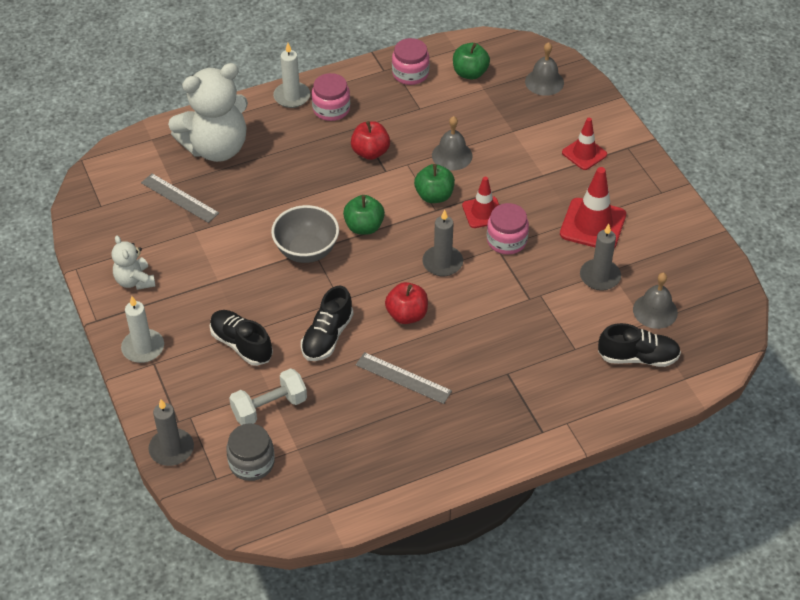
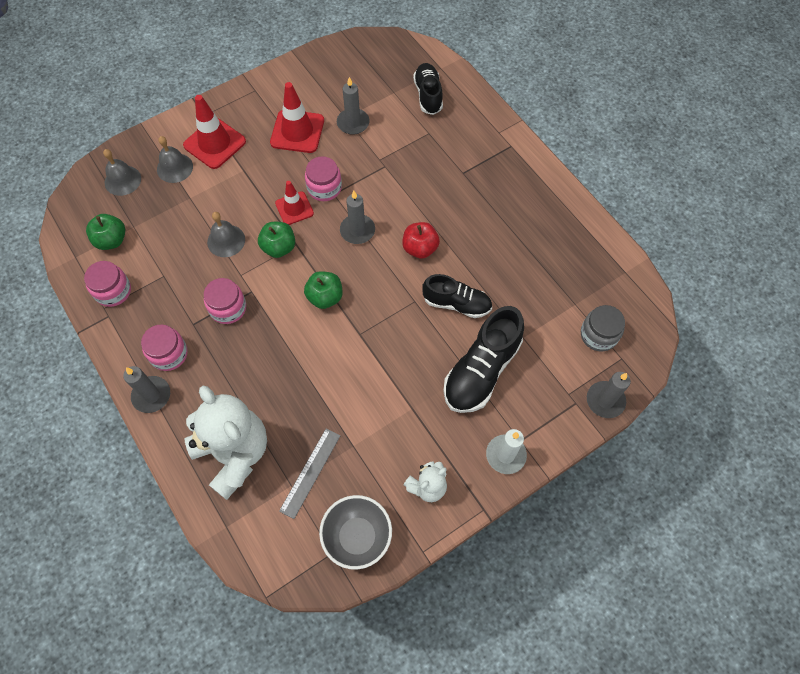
camera: 100 degrees left, 15 degrees up
black shoe [210,310,273,366] -> black shoe [443,306,524,413], size x1.54
white dumbbell [229,368,307,425] -> none
grey bowl [271,205,339,263] -> grey bowl moved to [319,495,392,570]
white candle [273,43,310,108] -> grey candle [123,366,170,413]
red apple [351,121,390,160] -> pink jar [204,278,246,324]
grey ruler [356,352,452,404] -> none
red traffic cone [562,118,607,170] -> red traffic cone [183,95,246,169], size x1.58
grey bell [633,273,678,329] -> grey bell moved to [157,136,193,183]

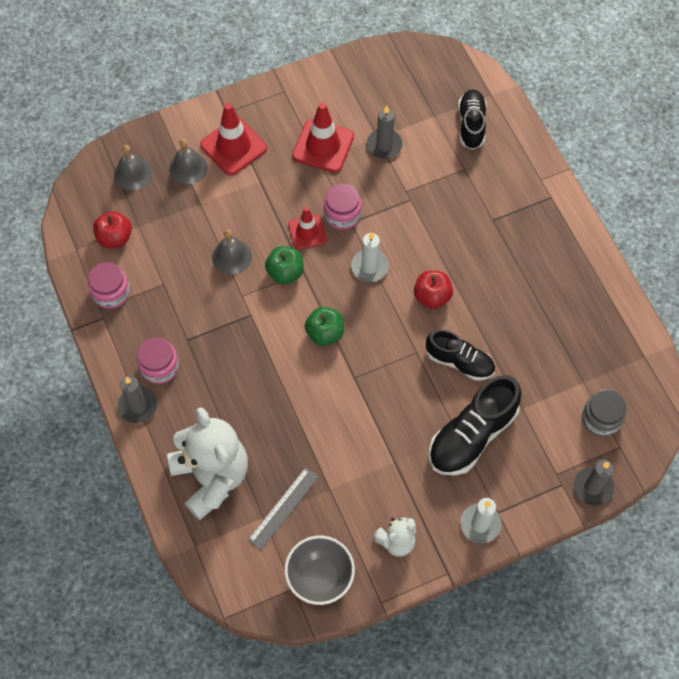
camera: 10 degrees right, 0 degrees up
green apple [86,214,125,250] -> red apple [93,211,132,248]
pink jar [204,278,246,324] -> none
grey candle [340,191,375,244] -> white candle [351,232,389,282]

